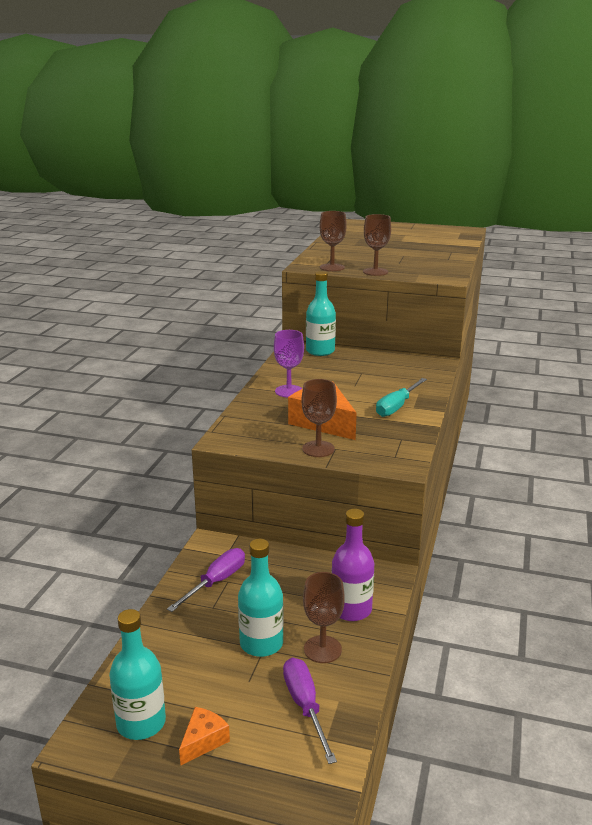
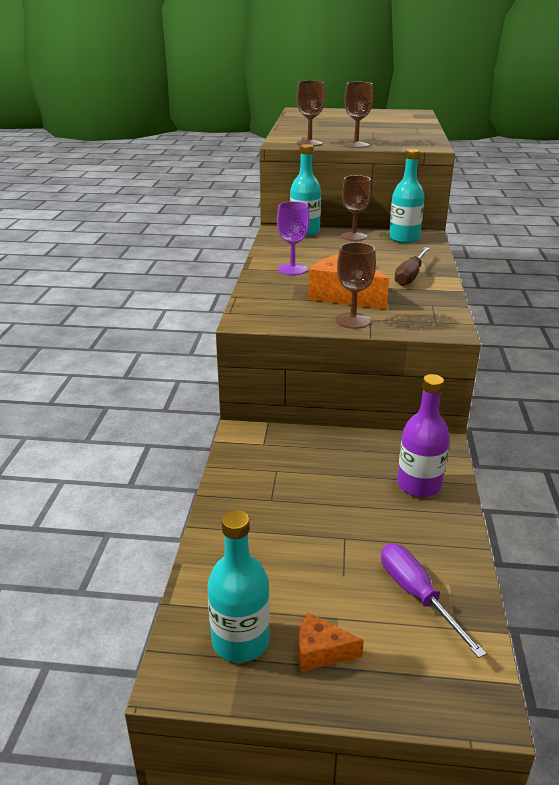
camera: 10 degrees left, 5 degrees up
purple screwdriver [167,548,245,612] -> none
orange cheese [179,707,230,766] -> orange cheese turned 105 degrees counterclockwise [298,612,364,672]
turquoise bottle [238,539,284,657] -> turquoise bottle moved to [389,149,425,243]
brown goblet [303,572,345,663] -> brown goblet moved to [341,175,371,241]
turquoise screwdriver [376,378,427,417] -> brown screwdriver [394,247,430,286]

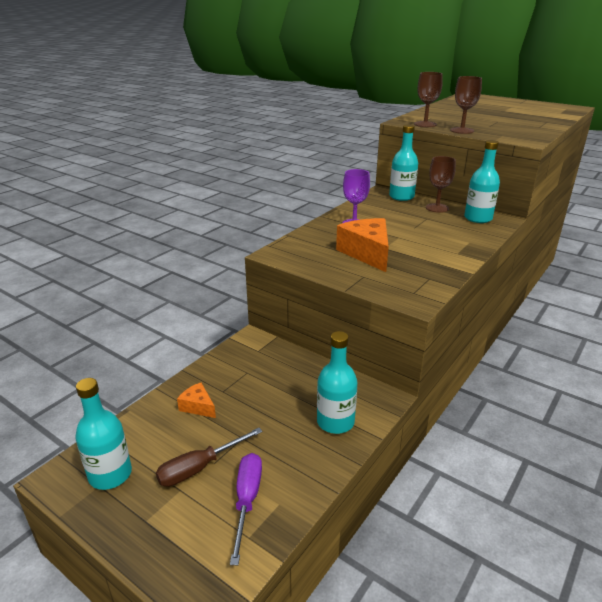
camera: 30 degrees right, 0 degrees up
orange cheese [298,612,364,672] -> orange cheese moved to [177,383,216,418]
brown goblet [336,242,376,329] -> none
brown screwdriver [394,247,430,286] -> brown screwdriver moved to [156,428,263,487]
purple bottle [397,374,450,497] -> turquoise bottle [317,331,357,434]

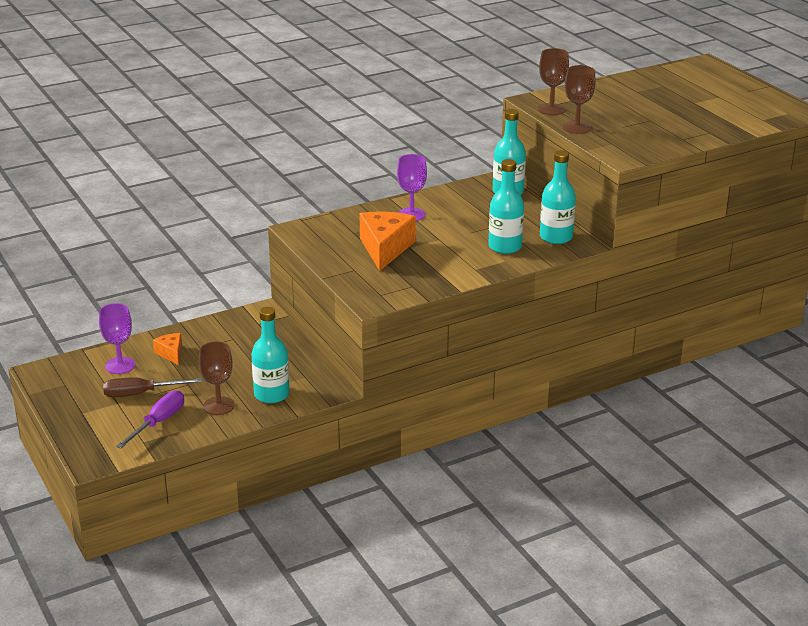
camera: 25 degrees right, 0 degrees up
turquoise bottle [75,378,132,490] -> turquoise bottle moved to [488,159,524,254]
brown goblet [426,156,456,213] -> brown goblet moved to [199,341,235,415]
none -> purple goblet [99,303,136,374]

